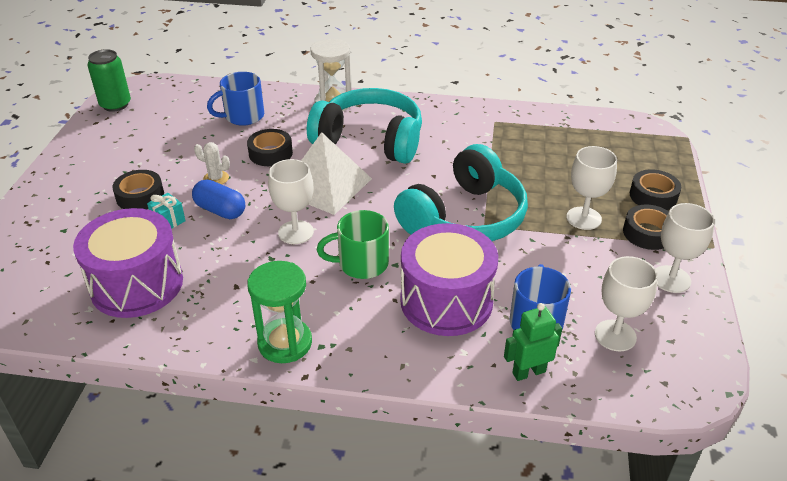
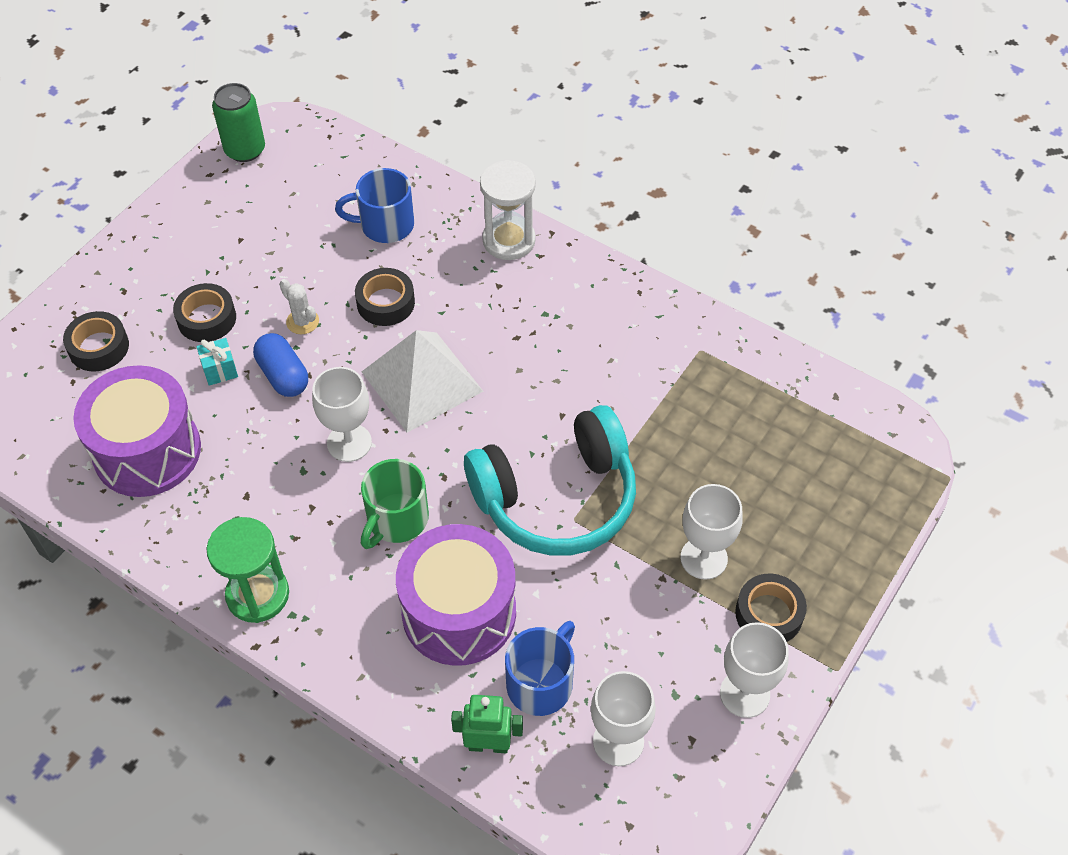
camera: 25 degrees right, 15 degrees up
turquoise headphones [307,88,422,164] -> none
green mug [317,210,389,279] -> green mug turned 75 degrees counterclockwise [361,459,429,549]
black tape [630,169,682,210] -> black tape moved to [63,311,129,371]

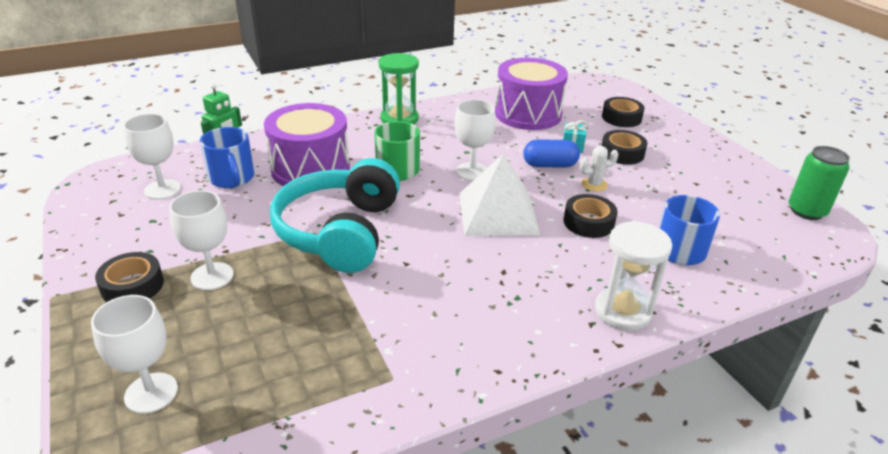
camera: 120 degrees right, 20 degrees down
white goblet [720,622,788,718] -> white goblet moved to [91,295,178,414]

